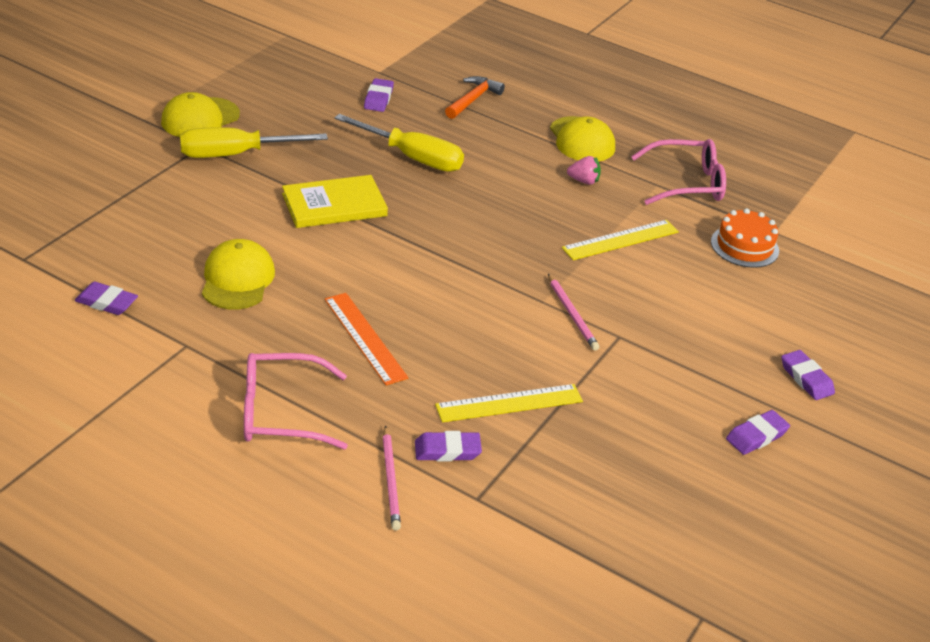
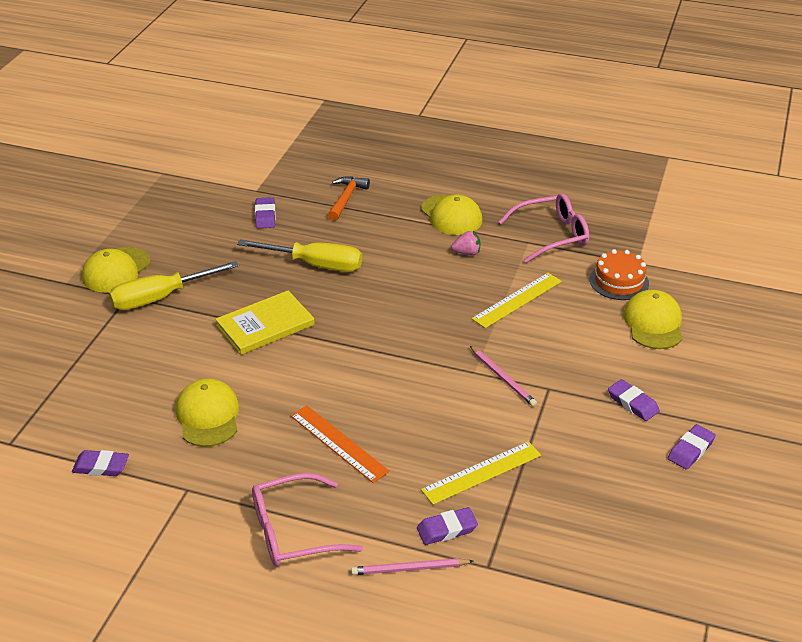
camera: 10 degrees left, 0 degrees up
pink pencil [382,425,401,530] -> pink pencil turned 105 degrees clockwise [351,558,473,575]
purple eraser [781,350,835,400] -> purple eraser moved to [608,379,660,421]
none -> yellow cap [623,290,682,349]

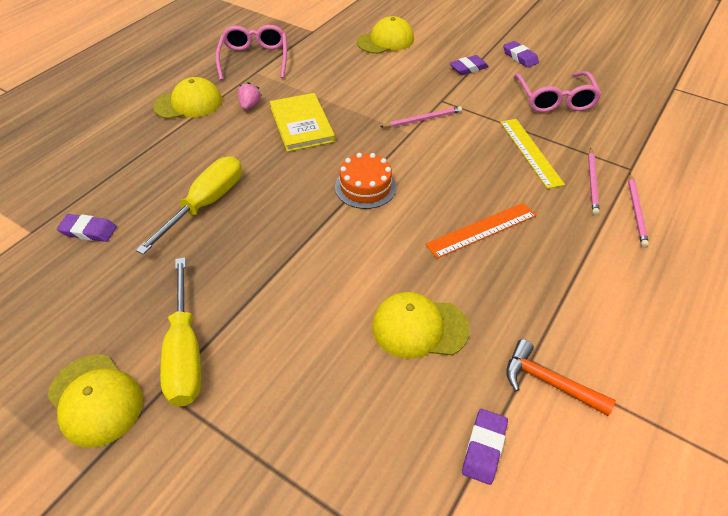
camera: 75 degrees left, 10 degrees up
yellow book [215,291,315,355] -> yellow book moved to [270,93,335,152]
pink glasses [252,473,363,567] -> pink glasses moved to [513,71,602,113]
orange hammer [328,176,370,221] -> orange hammer moved to [506,339,616,416]
purple eraser [417,507,478,545] -> pink pencil [588,148,599,215]
yellow ruler [472,273,562,328] -> none
orange cake [590,249,649,300] -> orange cake moved to [335,153,396,209]
yellow cap [623,290,682,349] -> yellow cap turned 135 degrees clockwise [357,16,414,54]

